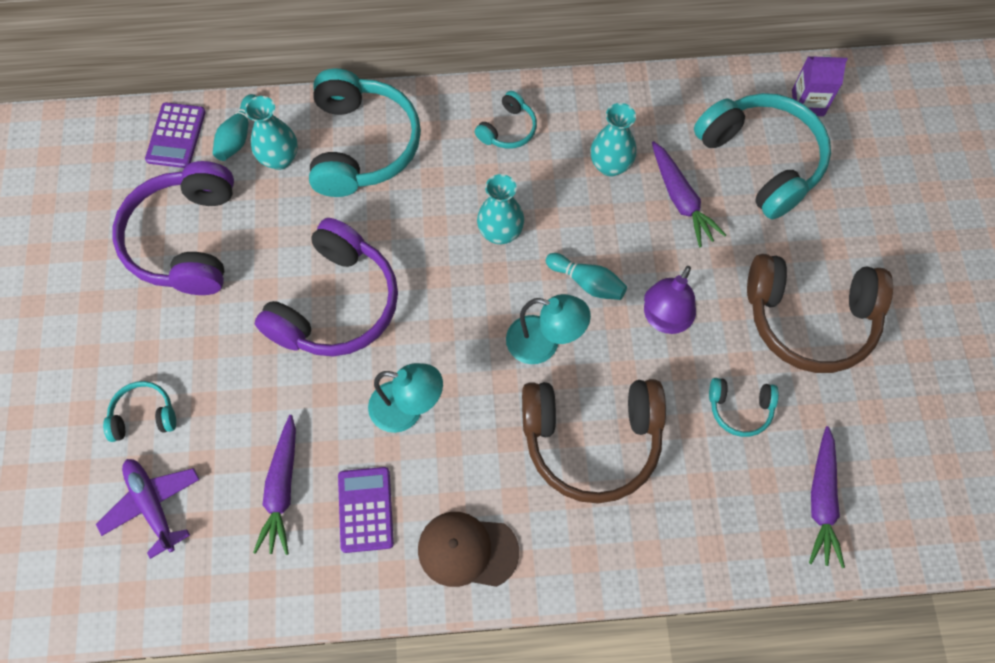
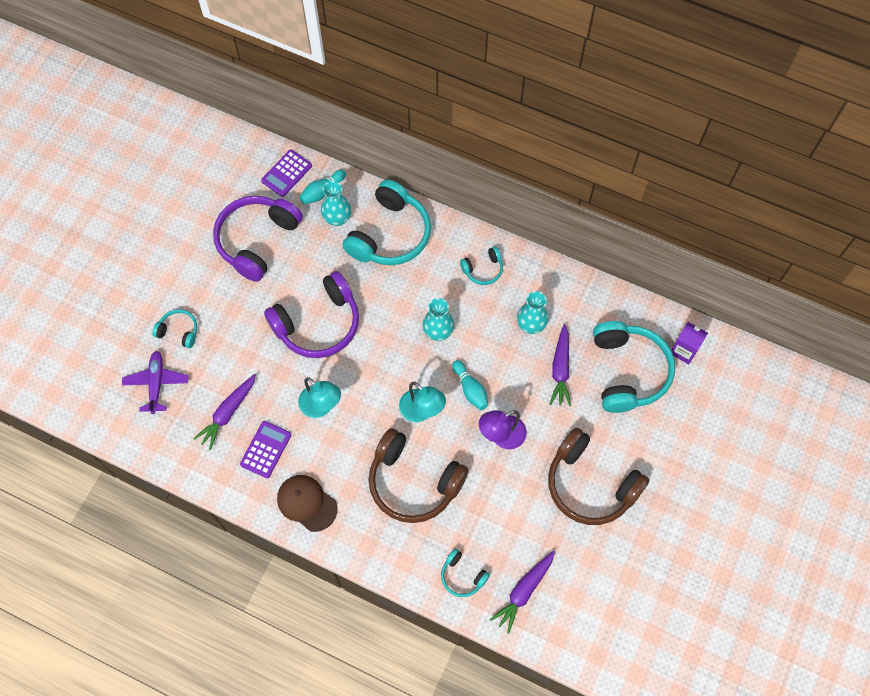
camera: 30 degrees right, 0 degrees up
turquoise headphones [709,378,779,437] -> turquoise headphones moved to [441,549,490,597]

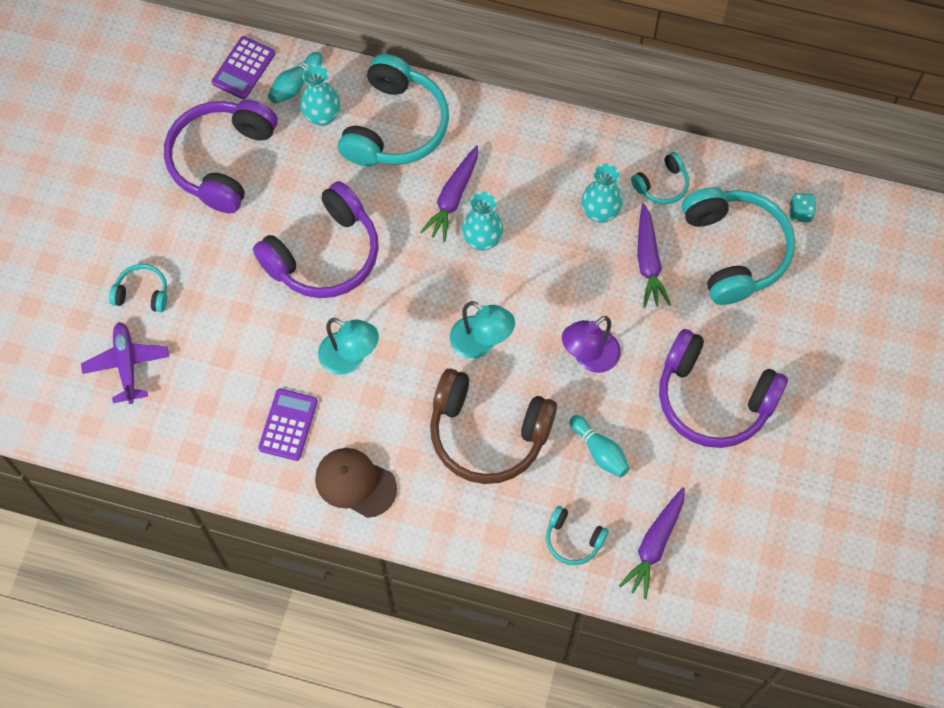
camera: 10 degrees left, 0 degrees up
purple carrot [193,374,256,450] -> purple carrot moved to [420,145,478,242]
turquoise bowling pin [452,360,489,410] -> turquoise bowling pin moved to [570,415,630,477]
turquoise headphones [460,247,503,285] -> turquoise headphones moved to [631,152,689,204]
brown headphones [548,428,649,525] -> purple headphones [659,329,788,448]
purple carton [671,322,708,364] -> turquoise dice [790,193,816,222]

